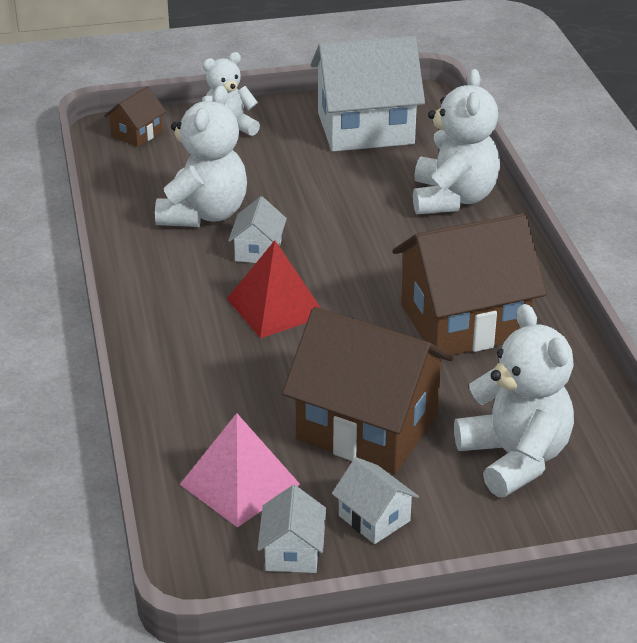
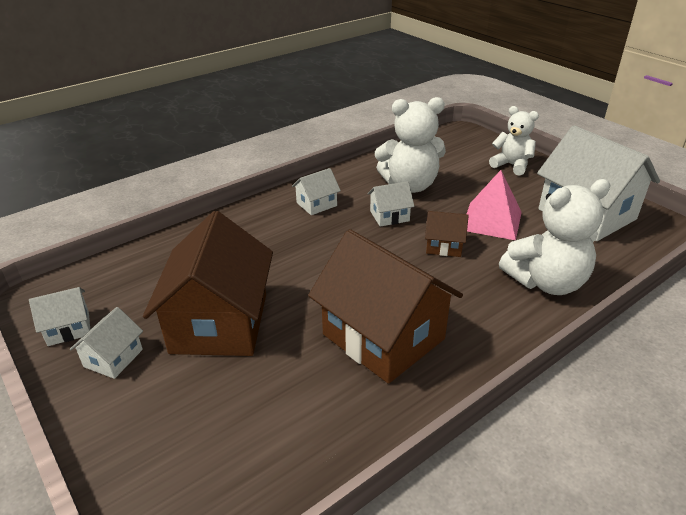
camera: 65 degrees right, 0 degrees up
brown house [104,86,167,147] -> brown house moved to [425,211,469,257]
pink pyramid [180,413,300,528] -> pink pyramid moved to [467,170,522,240]
red pyramid [227,240,321,338] -> none
white teddy bear [454,304,574,497] -> none
none -> white house [292,168,341,215]

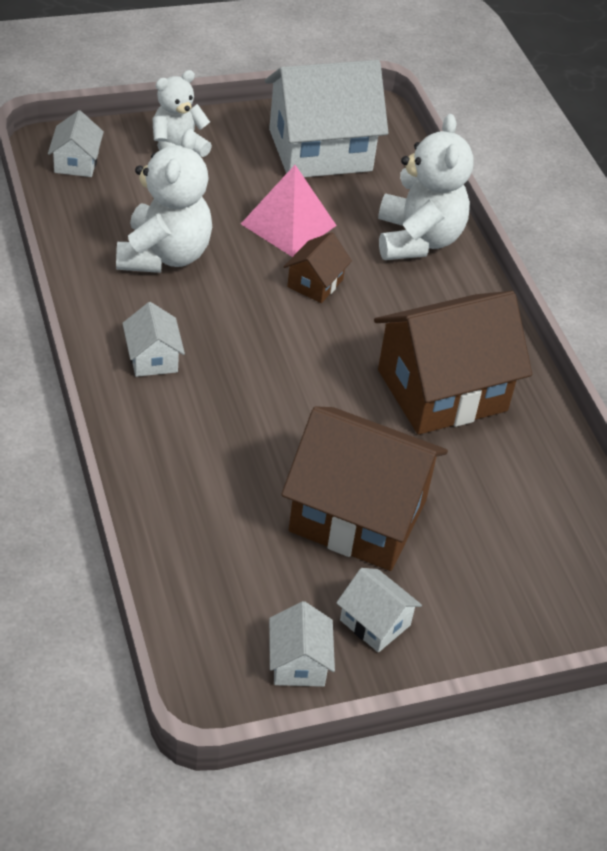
camera: 75 degrees left, 10 degrees up
white house [367,181,414,227] -> white house moved to [48,110,104,177]

